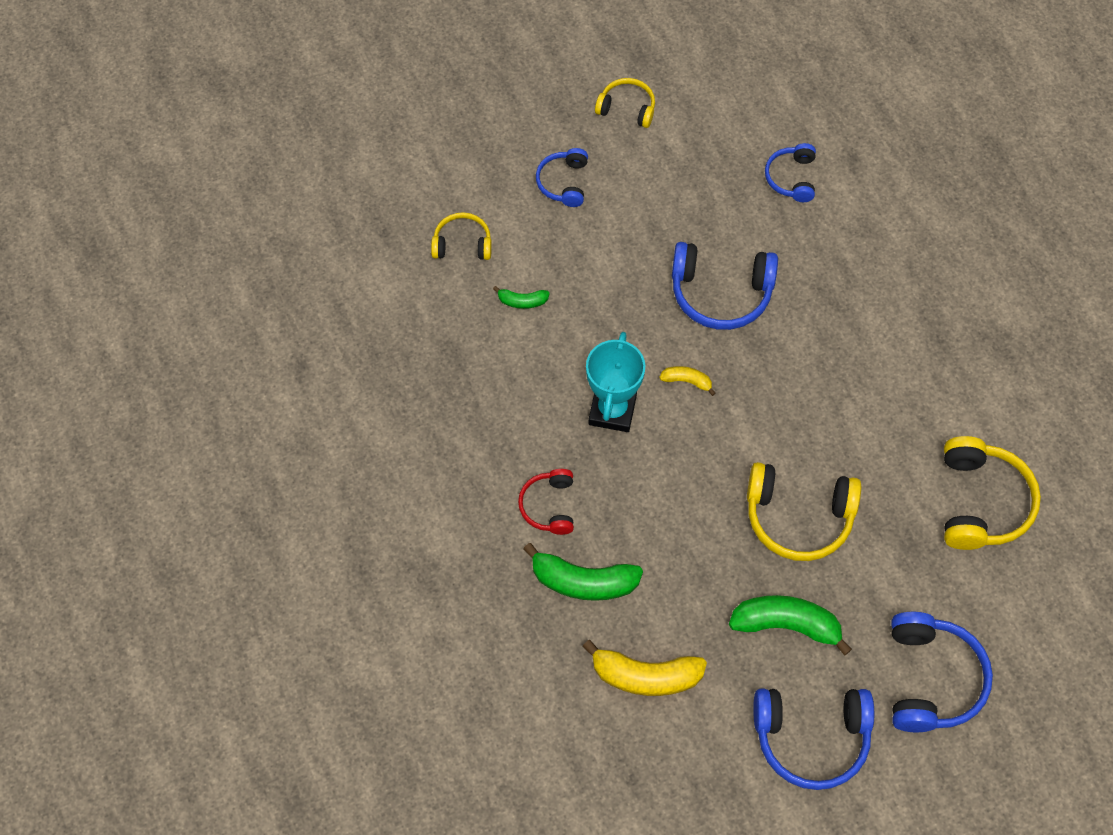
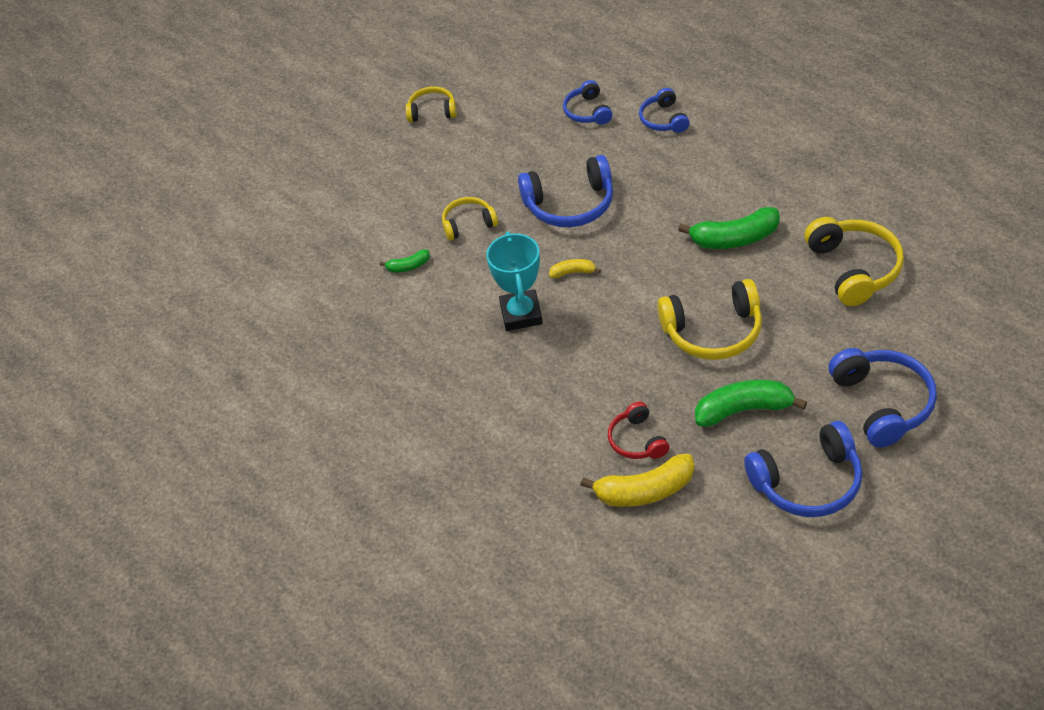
camera: 15 degrees left, 15 degrees down
yellow headphones [431,212,492,260] -> yellow headphones moved to [442,197,498,240]
red headphones [518,469,574,535] -> red headphones moved to [608,402,669,459]
green banana [523,543,643,601] -> green banana moved to [678,207,780,249]
blue headphones [536,148,588,207] -> blue headphones moved to [639,88,690,133]

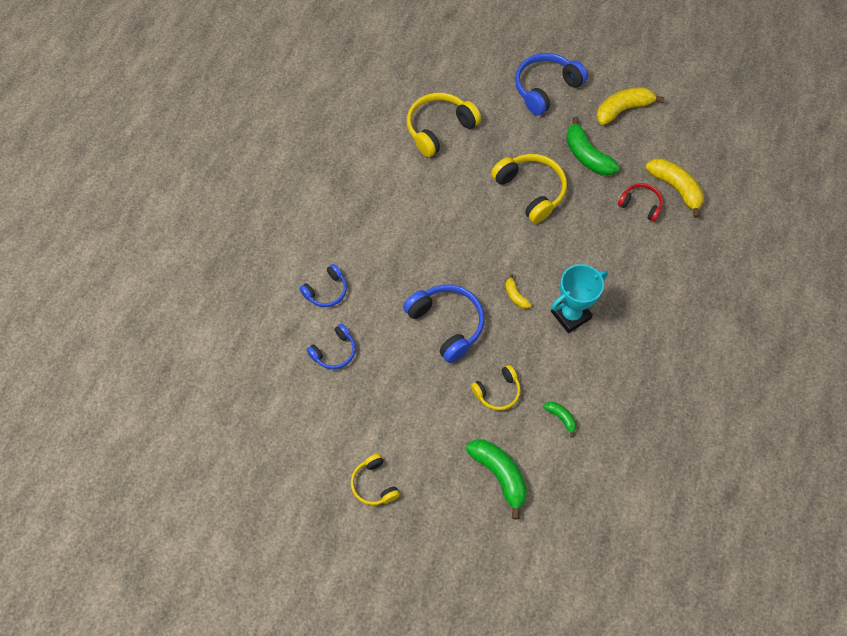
camera: 120 degrees left, 15 degrees up
yellow headphones [442,197,498,240] -> yellow headphones turned 75 degrees counterclockwise [471,365,521,411]
red headphones [608,402,669,459] -> red headphones turned 105 degrees counterclockwise [618,183,663,222]
green banana [678,207,780,249] -> green banana moved to [466,440,527,519]
blue headphones [744,421,863,517] -> yellow banana [596,87,664,125]

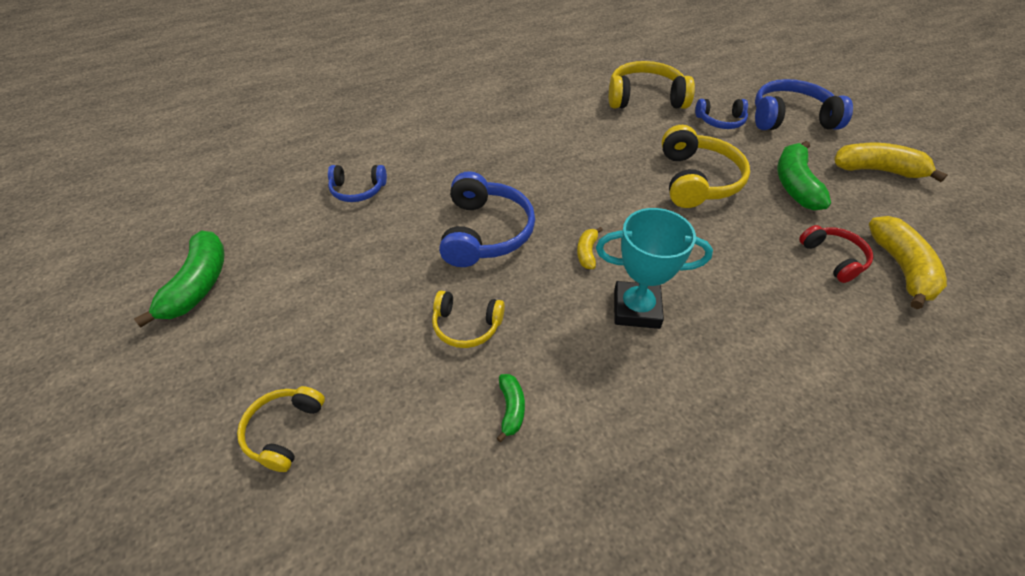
camera: 40 degrees right, 15 degrees down
blue headphones [299,264,347,307] -> blue headphones moved to [695,99,748,129]
yellow headphones [351,454,400,505] -> yellow headphones moved to [237,386,325,472]
green banana [466,440,527,519] -> green banana moved to [134,231,225,327]

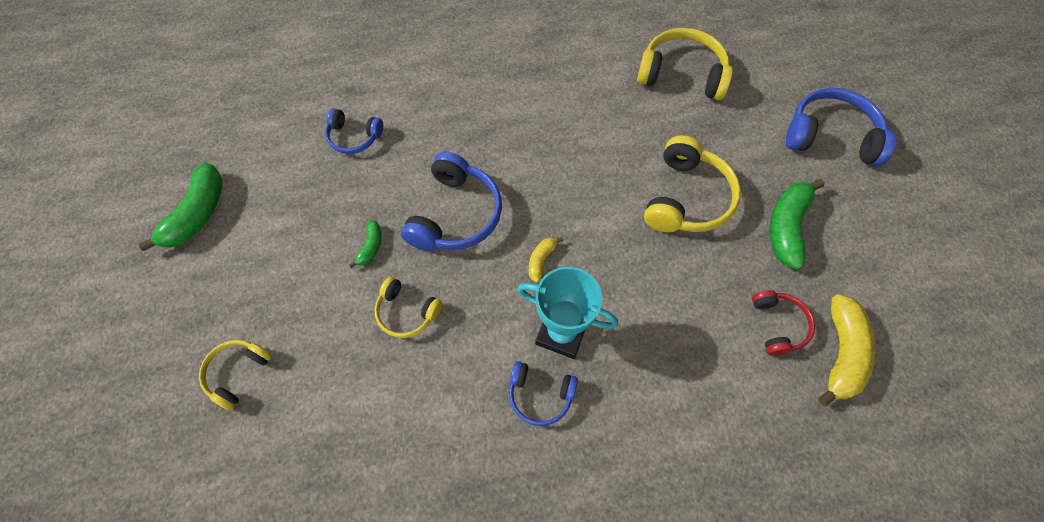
camera: 15 degrees right, 15 degrees up
green banana [496,374,525,442] -> green banana moved to [349,220,382,268]
blue headphones [695,99,748,129] -> blue headphones moved to [509,361,578,426]
yellow banana [834,143,948,182] -> none

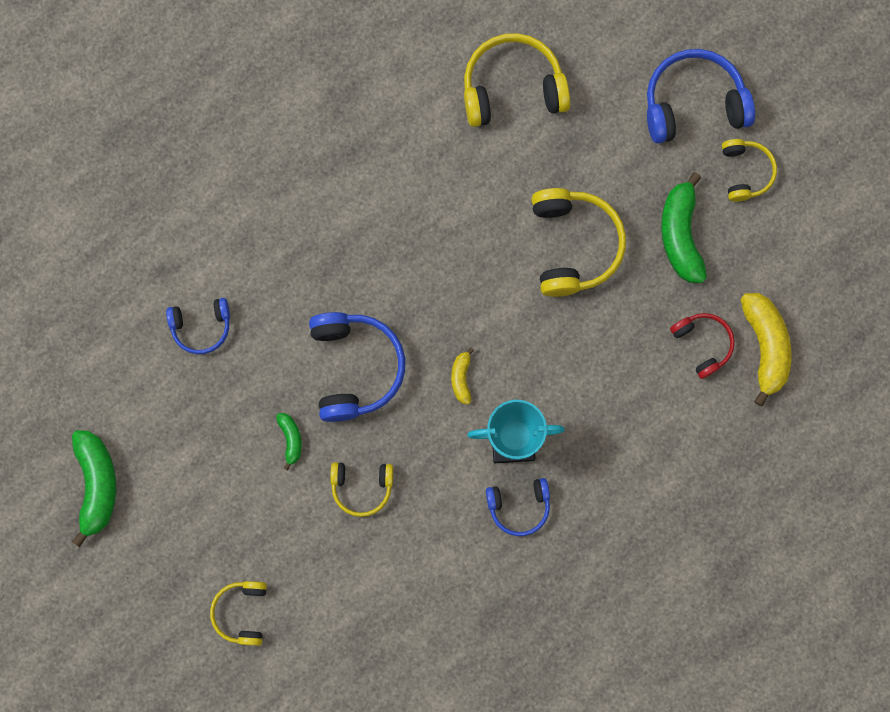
camera: 25 degrees left, 15 degrees up
none -> yellow headphones [722,139,777,202]

